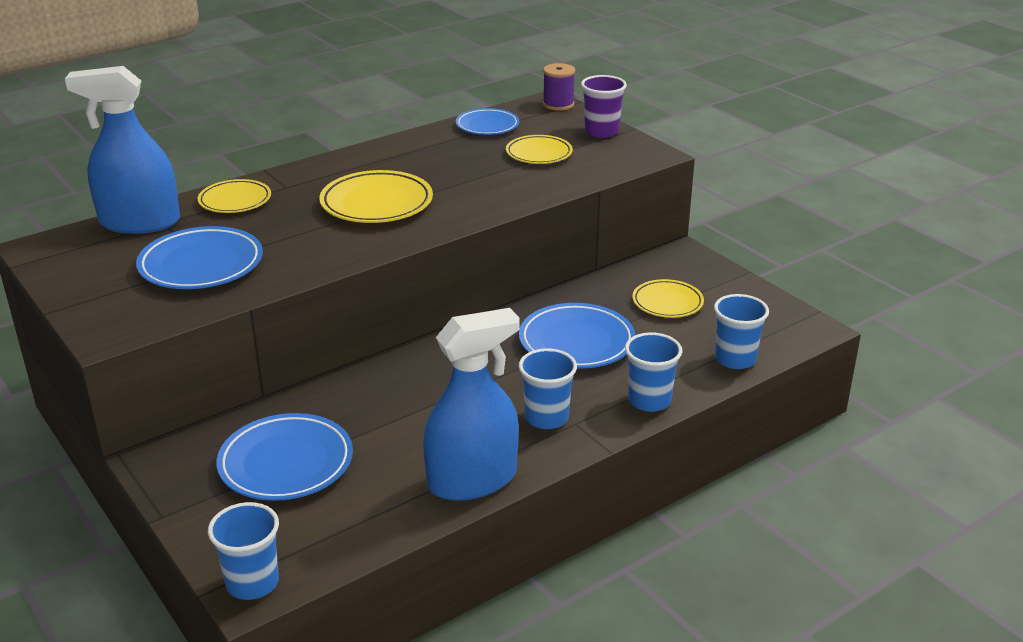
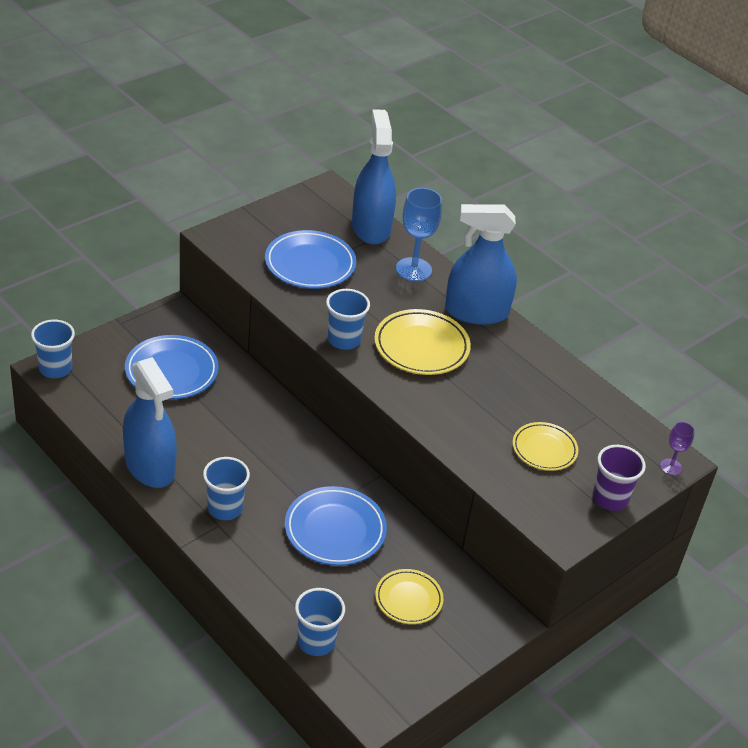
camera: 80 degrees right, 10 degrees up
yellow plate [198,179,271,213] -> blue goblet [396,188,442,281]
blue plate [456,108,519,135] -> none
purple spool [543,63,575,111] -> purple goblet [660,422,695,475]
blue cup [625,332,682,412] -> blue cup moved to [326,289,370,350]
none -> blue spray bottle [445,204,517,325]

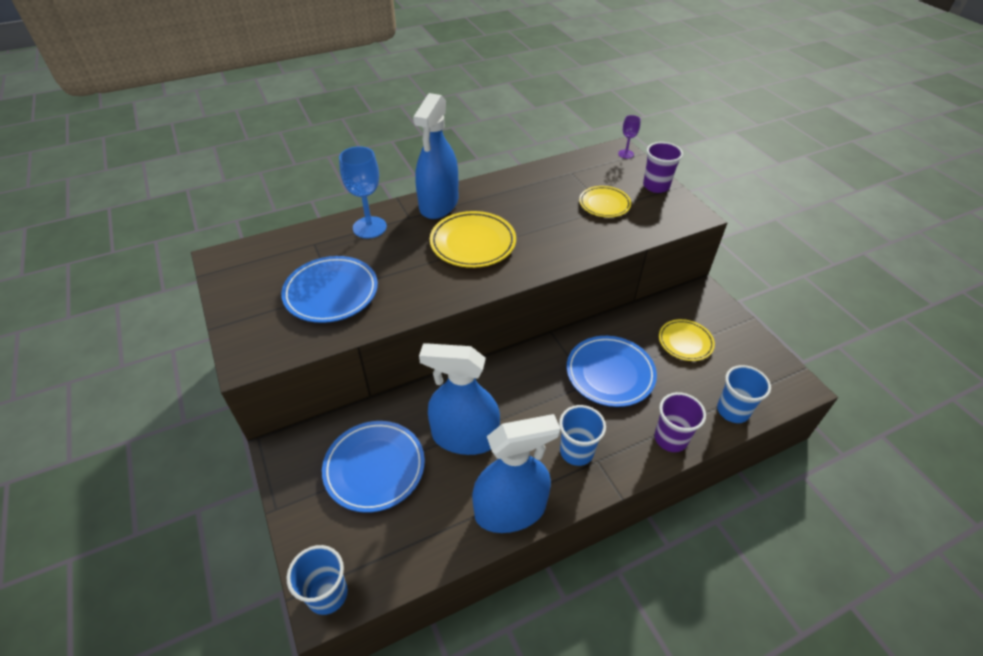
camera: 70 degrees left, 5 degrees up
blue cup [326,289,370,350] -> none
blue spray bottle [352,109,396,244] -> blue spray bottle moved to [419,343,500,455]
none -> purple cup [654,392,706,452]

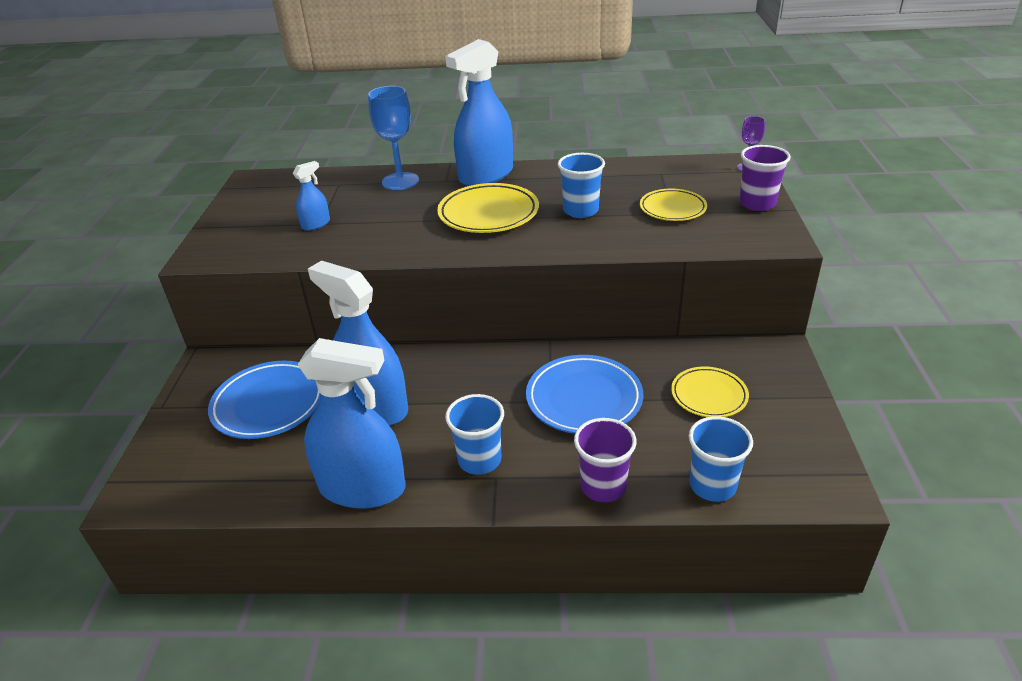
camera: 30 degrees right, 10 degrees down
blue plate [281,256,378,323] -> blue spray bottle [293,161,330,231]
blue cup [287,545,348,615] -> blue cup moved to [558,153,605,218]

